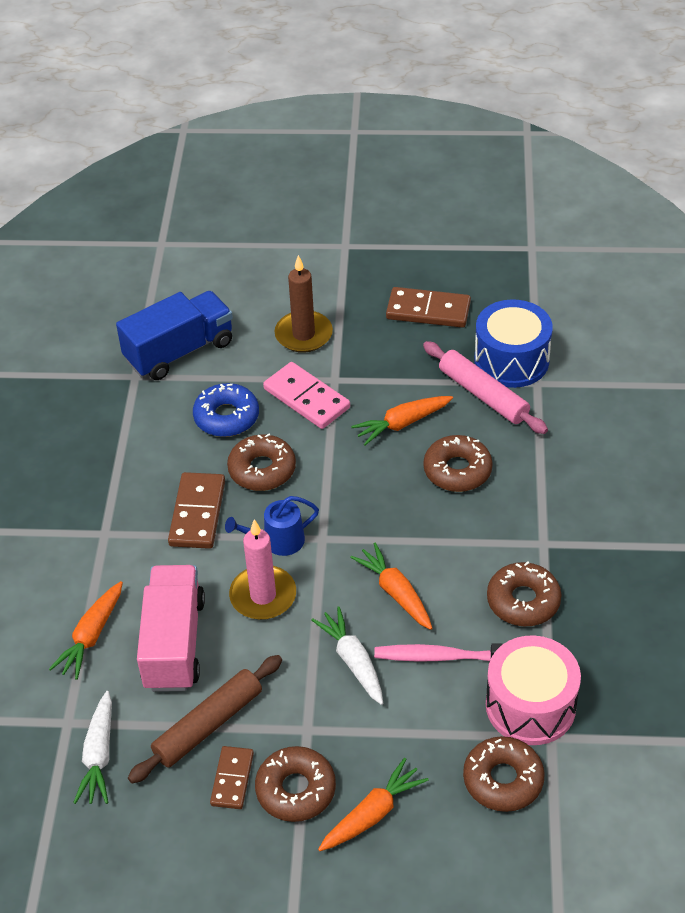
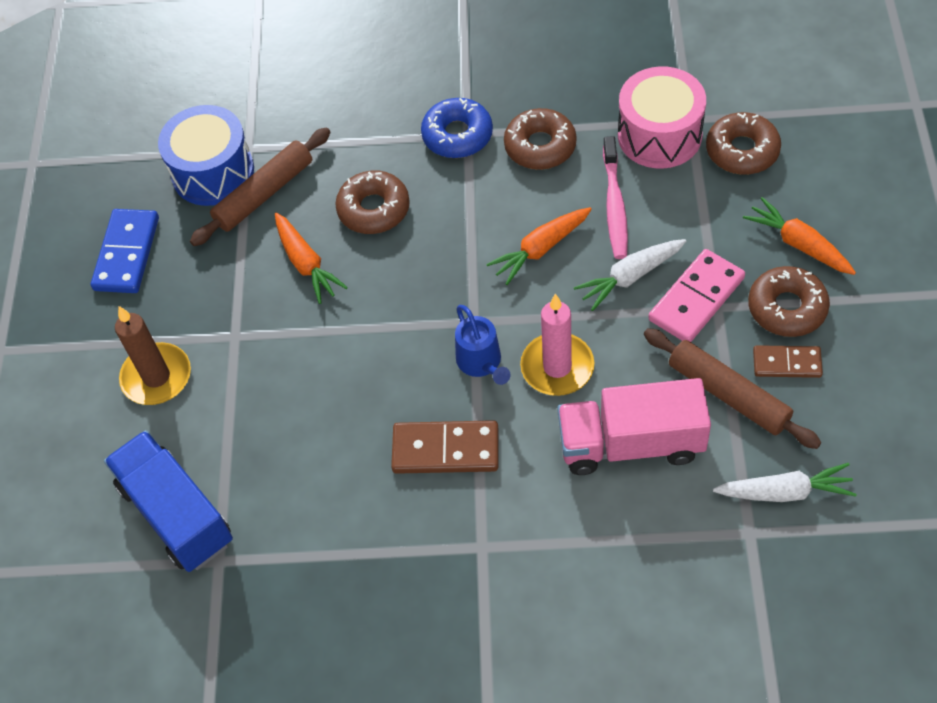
camera: 90 degrees left, 10 degrees up
orange carrot [49,581,123,680] -> none
blue donut [193,383,259,437] -> blue donut moved to [421,98,493,158]
brown donut [227,433,296,491] -> none
pink domino [263,362,350,429] -> pink domino moved to [648,249,745,342]
brown domino [386,287,471,328] -> blue domino [91,209,159,293]
pink rolling pin [423,341,548,434] -> brown rolling pin [190,128,331,246]

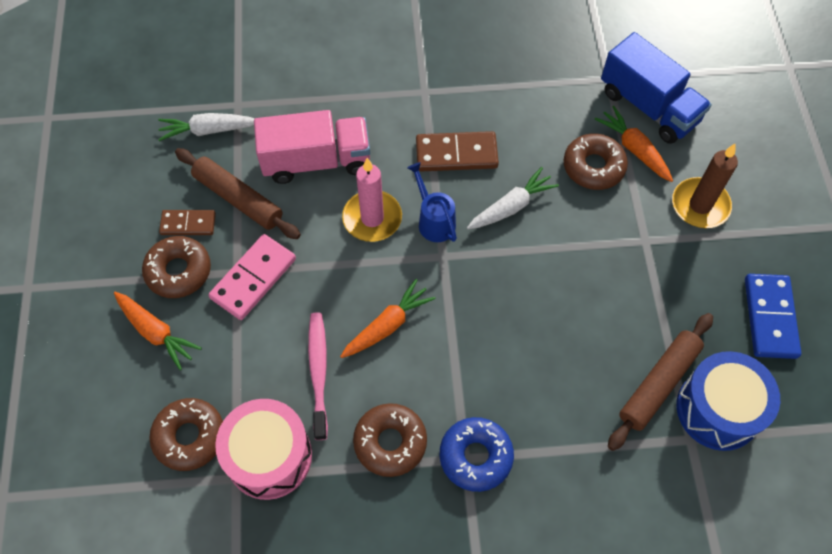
camera: 170 degrees right, 5 degrees up
orange carrot [275,213,348,304] -> orange carrot moved to [595,106,673,182]
brown donut [335,170,410,234] -> brown donut moved to [564,133,628,190]
white carrot [573,239,686,311] -> white carrot moved to [467,167,559,229]

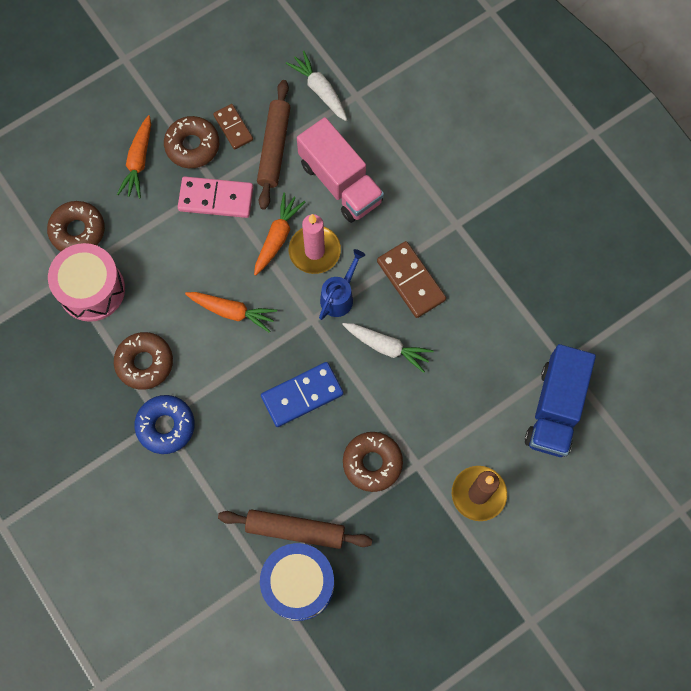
camera: 60 degrees right, 10 degrees up
pink toothbrush [308,312,328,440] -> none
brown donut [564,133,628,190] -> brown donut moved to [343,432,403,492]
orange carrot [595,106,673,182] -> orange carrot moved to [254,193,305,276]
blue domino [745,274,801,359] -> blue domino moved to [261,362,344,427]

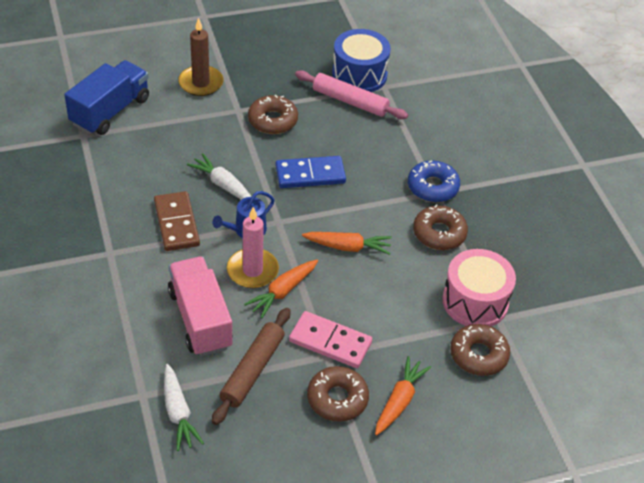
camera: 165 degrees left, 25 degrees down
orange carrot [185,292,277,332] -> orange carrot turned 150 degrees clockwise [302,232,392,255]
brown domino [213,104,253,150] -> none
brown rolling pin [218,509,372,549] -> pink rolling pin [295,70,408,119]

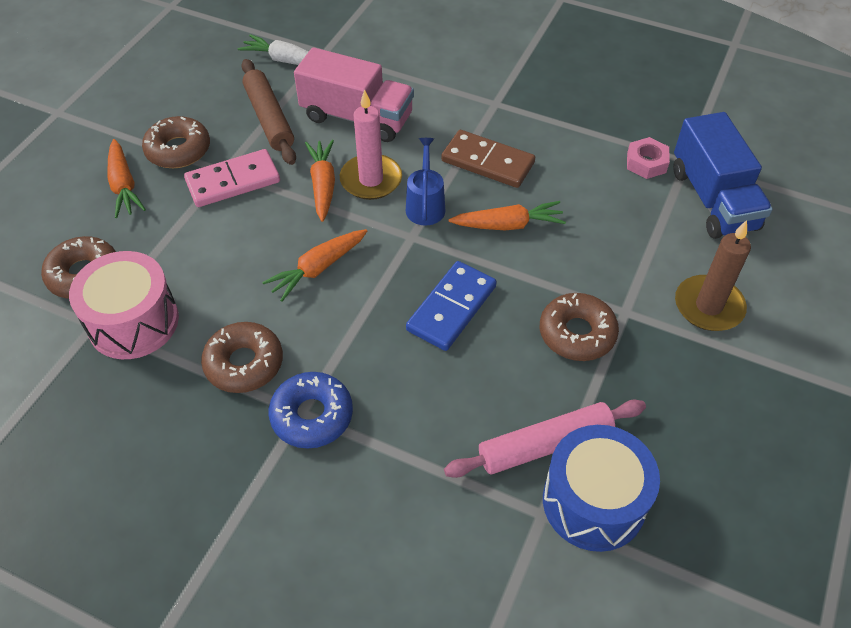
camera: 135 degrees right, 5 degrees up
white carrot [187,153,251,200] -> orange carrot [449,201,566,230]
none -> pink nut [627,137,670,179]

